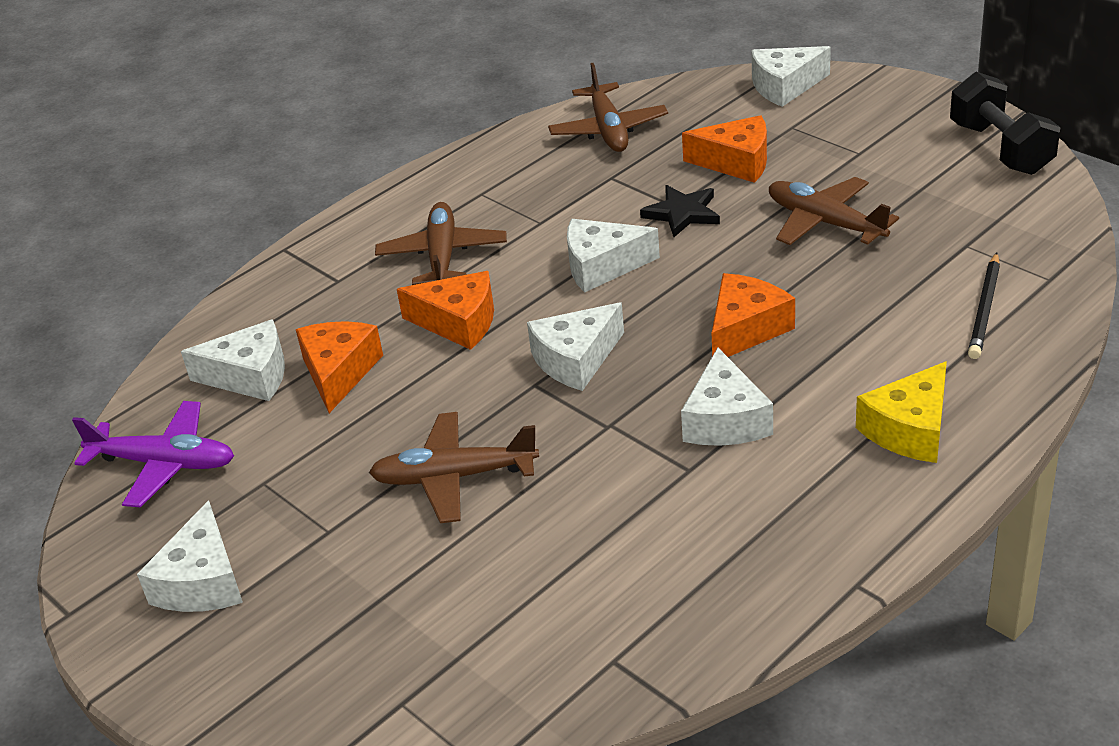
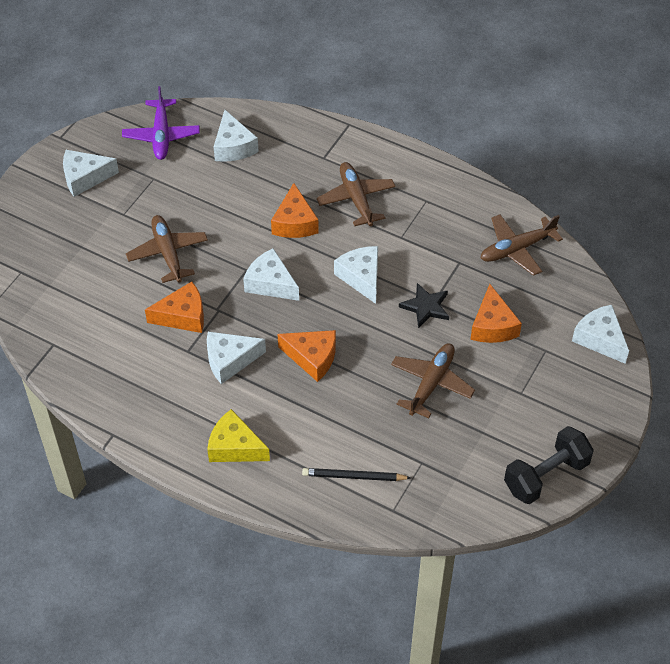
camera: 70 degrees right, 15 degrees up
orange cheese [296,321,383,413] -> orange cheese moved to [145,281,204,333]
brown plane [375,202,507,285] -> brown plane turned 90 degrees counterclockwise [317,162,395,226]

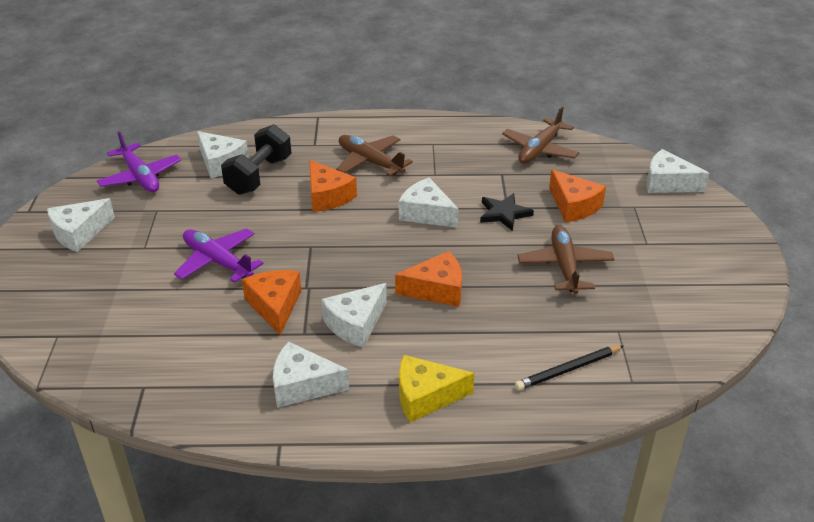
camera: 30 degrees left, 15 degrees down
brown plane [126,215,208,283] -> purple plane [174,228,264,283]
orange cheese [145,281,204,333] -> orange cheese turned 60 degrees counterclockwise [242,270,301,335]
white cheese [243,248,299,301] -> white cheese moved to [273,341,349,408]
black dumbbell [504,426,594,504] -> black dumbbell moved to [221,124,292,195]

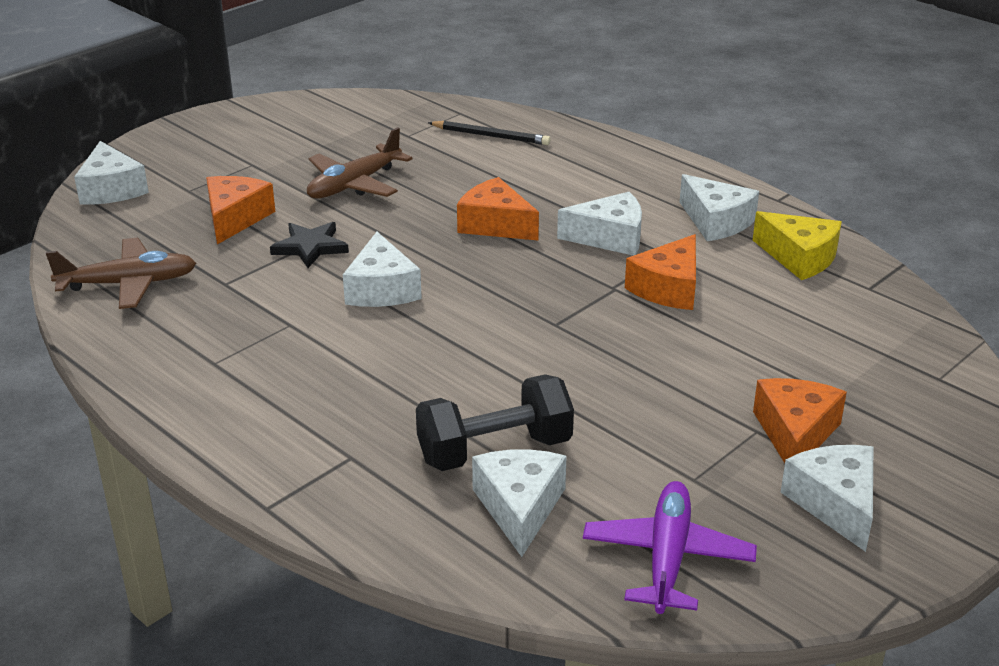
camera: 135 degrees left, 5 degrees down
white cheese [47,198,115,252] -> white cheese turned 105 degrees counterclockwise [781,445,873,552]
purple plane [174,228,264,283] -> none
orange cheese [309,160,357,212] -> orange cheese moved to [753,378,847,463]
brown plane [336,135,413,176] -> none
yellow cheese [399,355,474,422] -> yellow cheese moved to [753,211,842,280]

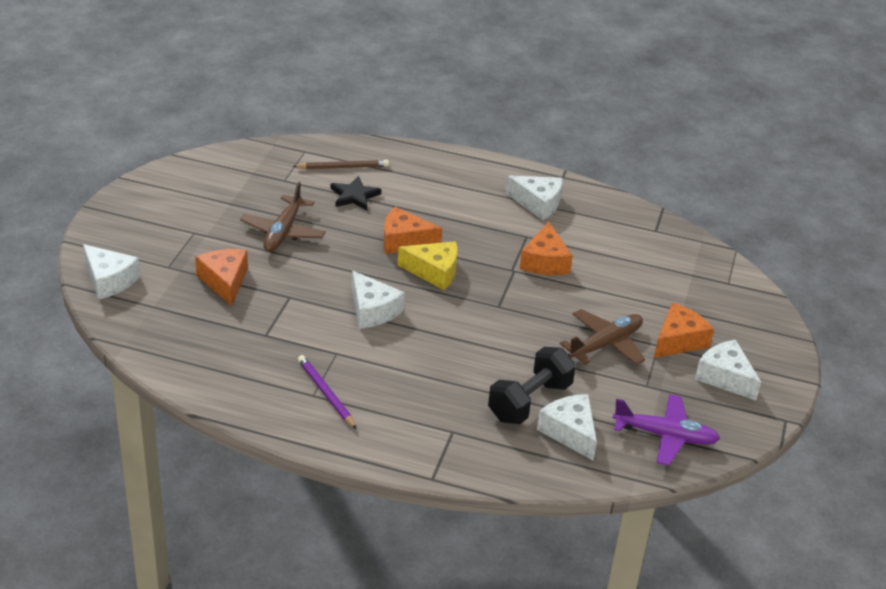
camera: 30 degrees left, 5 degrees up
brown plane [46,238,196,309] -> brown plane moved to [560,309,645,365]
black star [270,222,349,268] -> black star moved to [331,176,381,210]
black pencil [428,121,550,145] -> brown pencil [292,160,389,169]
white cheese [557,192,642,256] -> none
purple plane [583,481,757,614] -> purple plane turned 120 degrees clockwise [613,394,720,466]
yellow cheese [753,211,842,280] -> yellow cheese moved to [398,241,458,290]
orange cheese [753,378,847,463] -> orange cheese turned 60 degrees clockwise [654,303,714,358]
none -> purple pencil [298,355,357,429]

